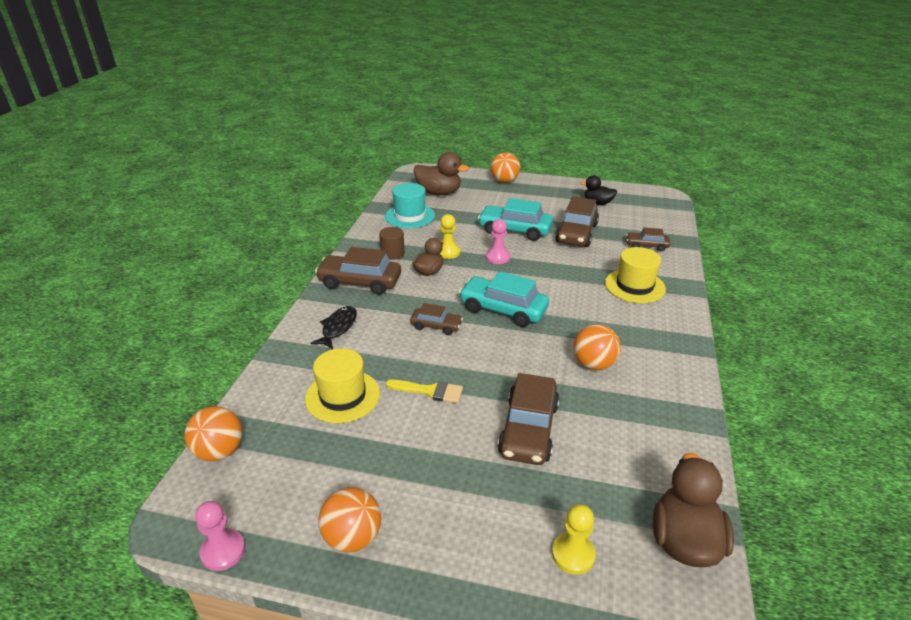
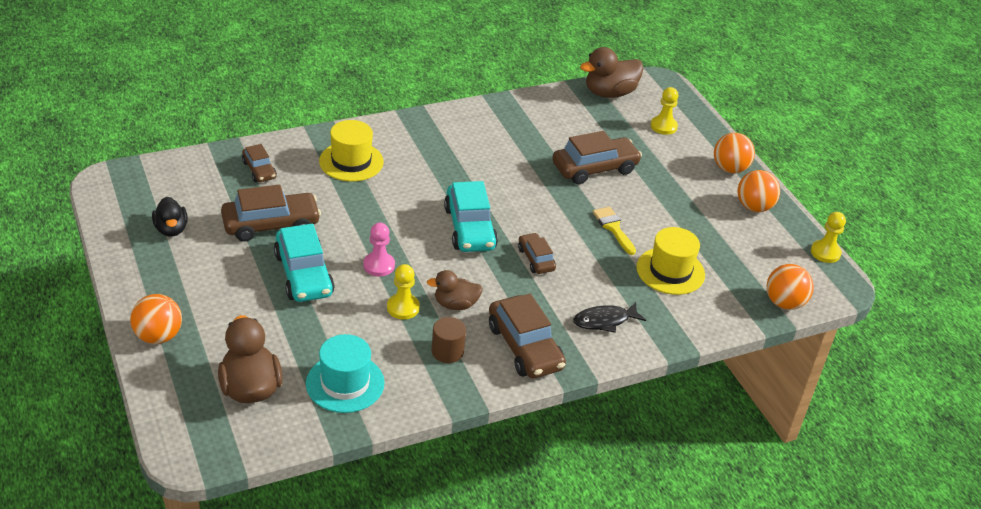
camera: 130 degrees left, 5 degrees up
pink pawn [195,501,245,571] -> yellow pawn [811,212,846,263]
orange ball [573,324,621,370] -> orange ball moved to [714,133,755,173]

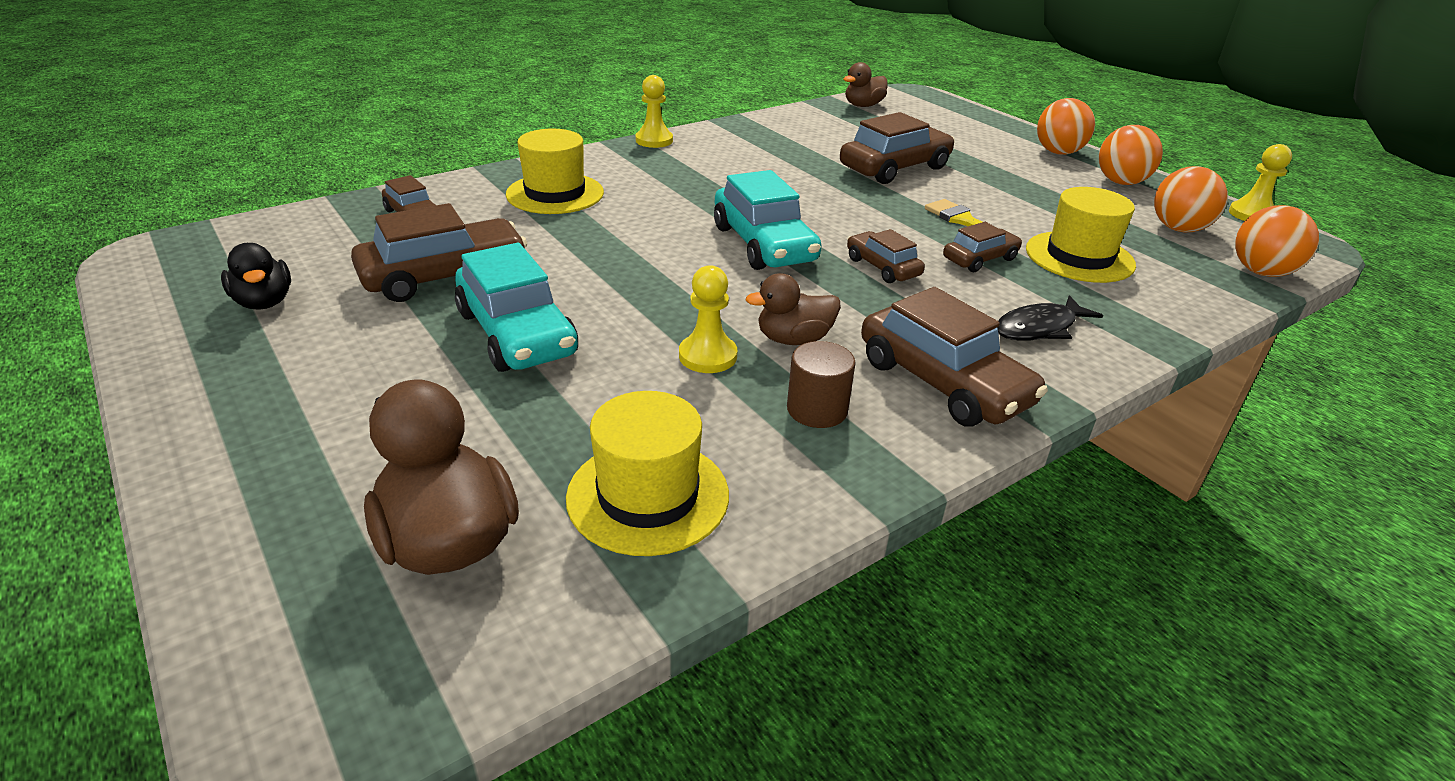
camera: 10 degrees left, 5 degrees down
orange ball [130,294,182,344] -> orange ball moved to [1154,166,1228,232]
turquoise hat [306,334,385,413] -> yellow hat [566,391,729,556]
pink pawn [363,223,395,276] -> none
brown duck [580,47,644,98] -> brown duck [844,62,887,107], size x0.63
yellow pawn [651,87,678,135] -> yellow pawn moved to [635,75,673,148]
none -> brown car [943,222,1022,272]

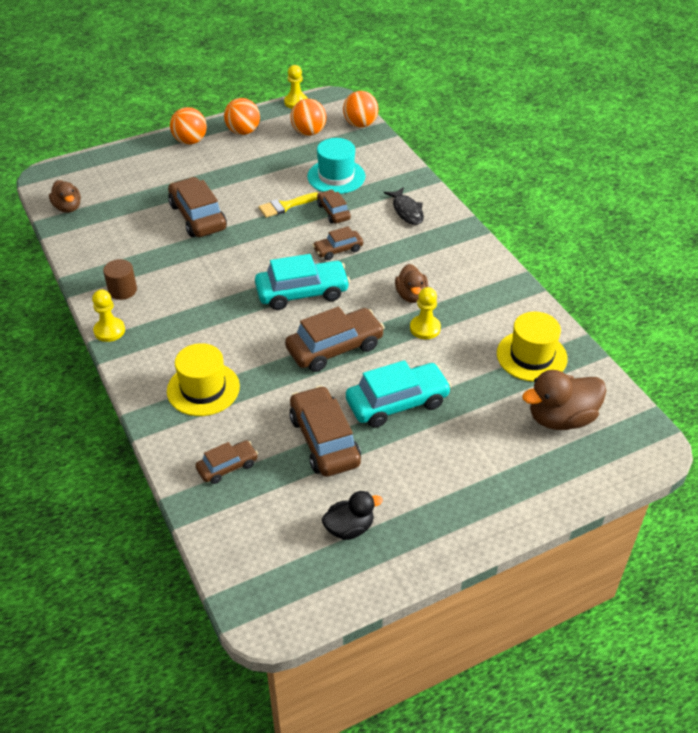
camera: 80 degrees left, 10 degrees up
brown cylinder [787,341,856,428] -> brown cylinder moved to [103,259,137,300]
brown car [861,287,1048,426] -> brown car moved to [285,307,385,372]
yellow hat [1026,187,1136,283] -> turquoise hat [307,138,365,194]

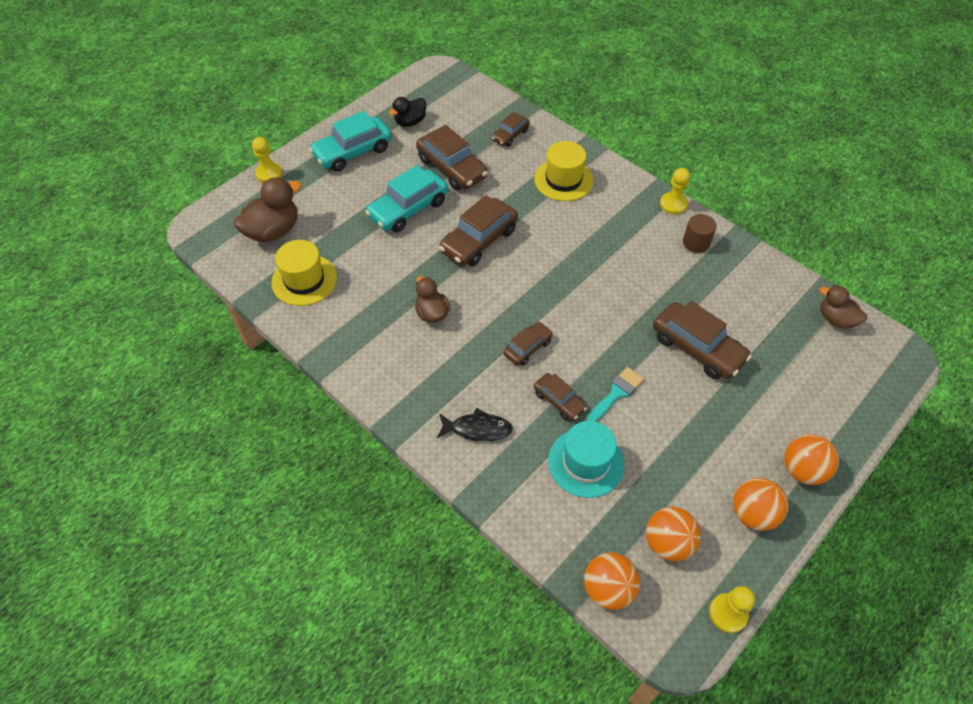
camera: 160 degrees right, 10 degrees up
turquoise car [255,254,350,310] -> turquoise car moved to [309,111,392,172]
yellow brush [259,192,318,218] -> turquoise brush [587,367,644,422]
black fish [384,187,424,225] -> black fish turned 135 degrees clockwise [437,408,513,441]
yellow pawn [410,287,441,339] -> yellow pawn moved to [252,137,282,183]

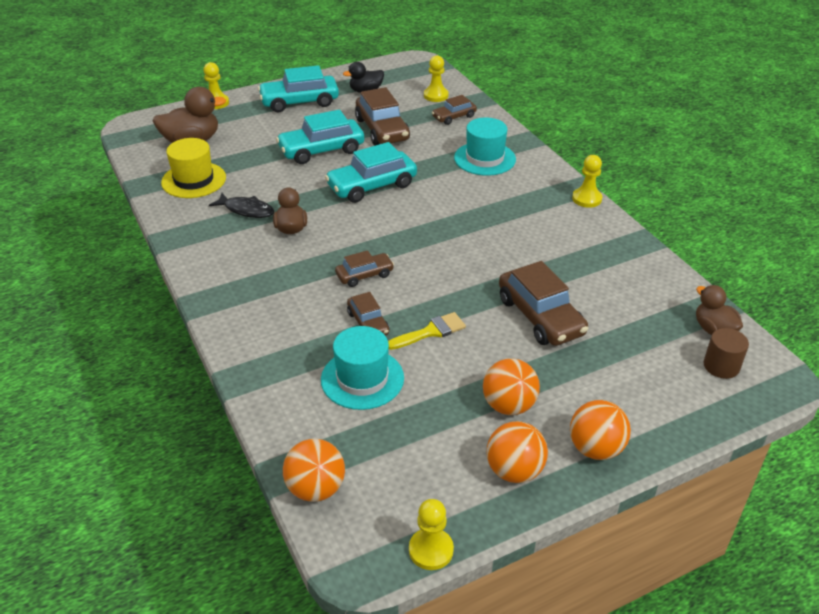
camera: 20 degrees right, 15 degrees down
black fish [437,408,513,441] -> black fish moved to [209,193,274,218]
brown car [439,195,518,266] -> turquoise car [325,142,417,203]
yellow hat [534,141,593,201] -> turquoise hat [454,118,516,176]
turquoise brush [587,367,644,422] -> yellow brush [388,312,466,350]
orange ball [646,507,701,561] -> orange ball moved to [483,358,540,415]
brown cylinder [683,214,717,253] -> brown cylinder moved to [704,328,749,379]
none -> yellow pawn [424,55,449,102]

